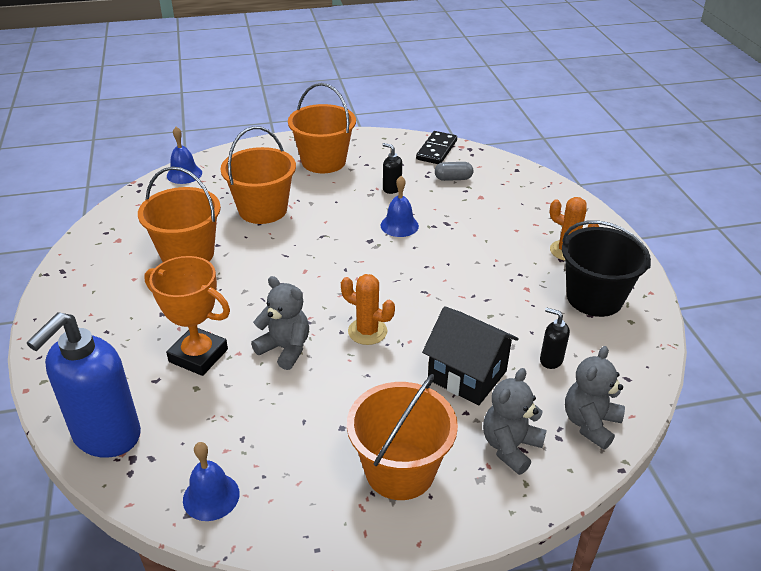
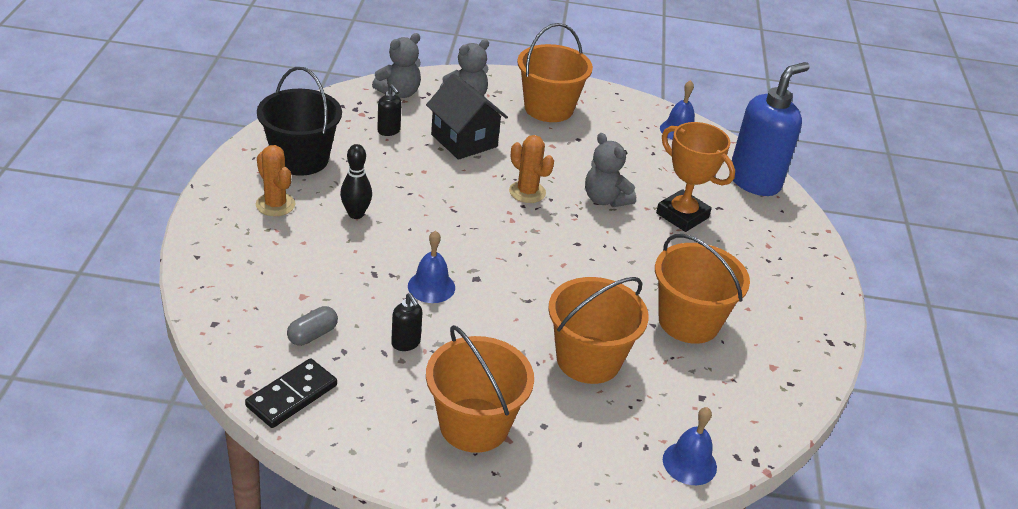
camera: 165 degrees left, 0 degrees up
grey capsule [435,162,473,181] -> grey capsule turned 60 degrees counterclockwise [287,306,338,346]
none -> black bowling pin [340,144,372,219]

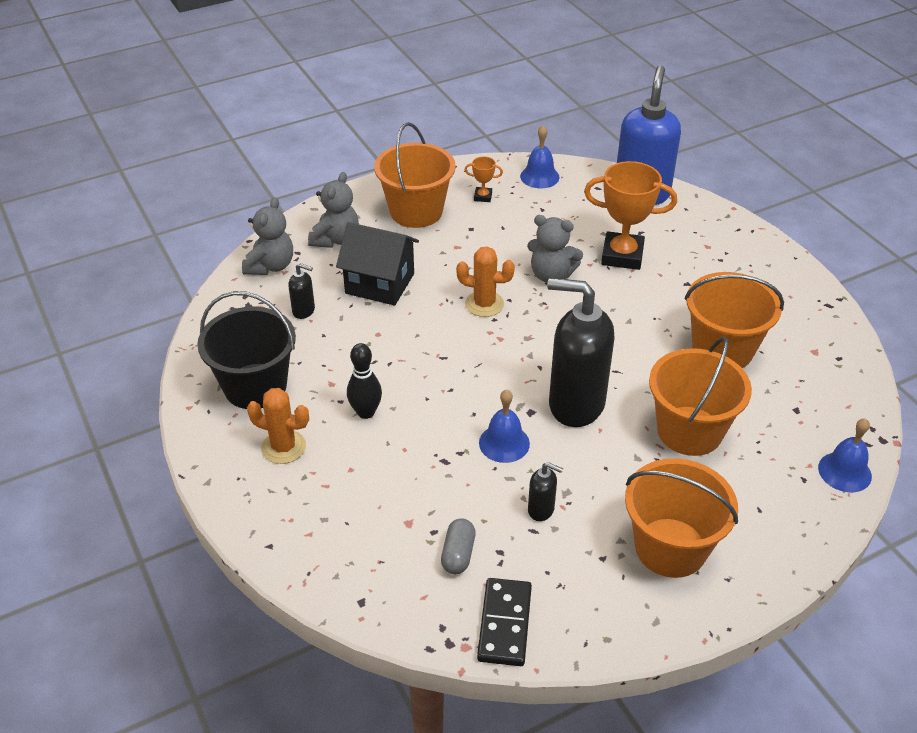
camera: 30 degrees left, 5 degrees up
none -> orange trophy [465,157,503,202]
none -> black soap dispenser [547,278,615,427]

